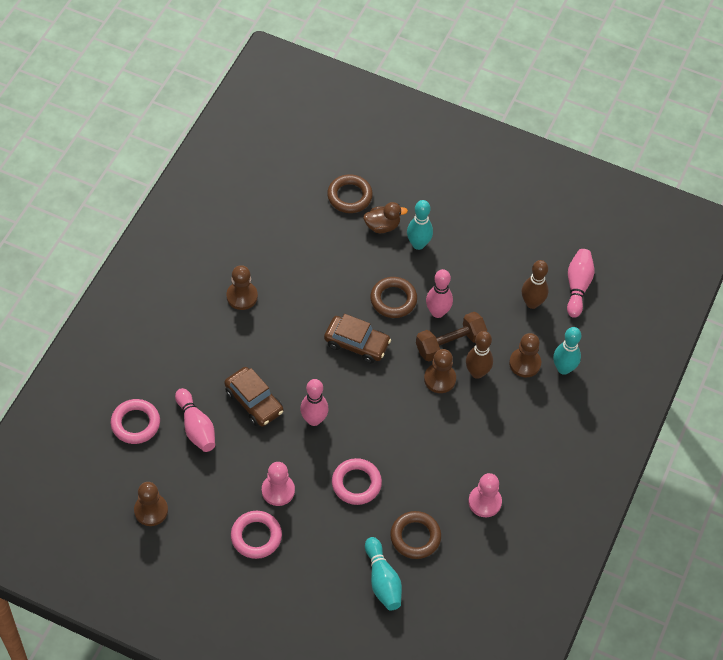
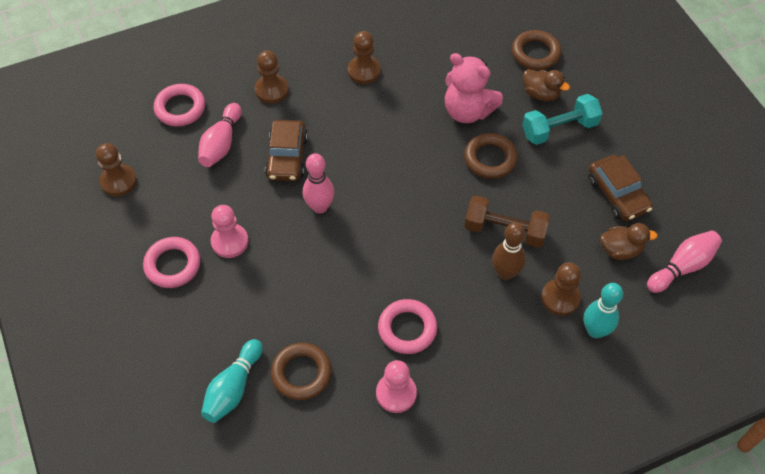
camera: 45 degrees right, 0 degrees up
brown car [324,314,391,363] -> brown car moved to [588,155,653,221]
pink ring [332,458,382,505] -> pink ring moved to [378,299,437,354]
turquoise bowling pin [407,200,433,250] -> turquoise dumbbell [522,94,603,145]
brown pawn [424,349,456,393] -> brown pawn moved to [255,50,289,104]
pink bowling pin [426,269,453,318] -> none
brown bowling pin [522,260,549,309] -> brown duck [600,223,658,260]
none -> pink teddy bear [445,53,503,123]

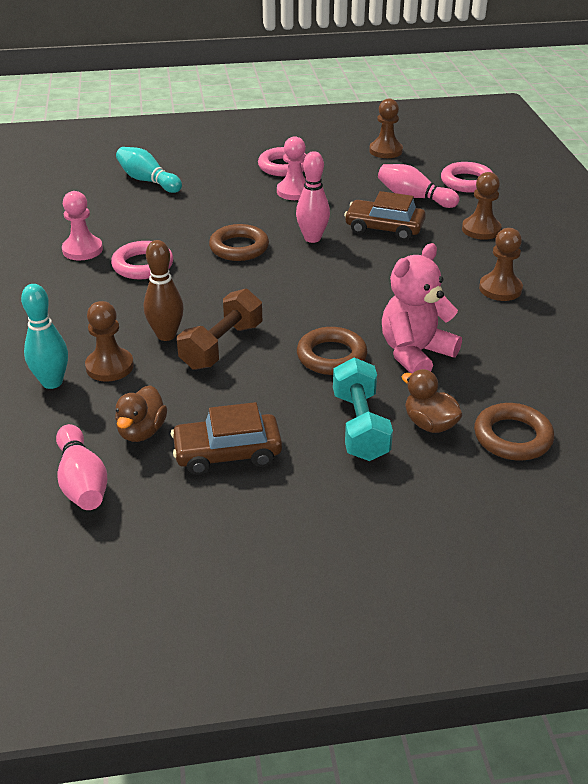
camera: 105 degrees right, 20 degrees down
brown ring [271,343,332,400] -> brown ring moved to [209,224,269,261]
brown duck [523,69,570,101] -> brown duck turned 90 degrees clockwise [401,369,463,433]

